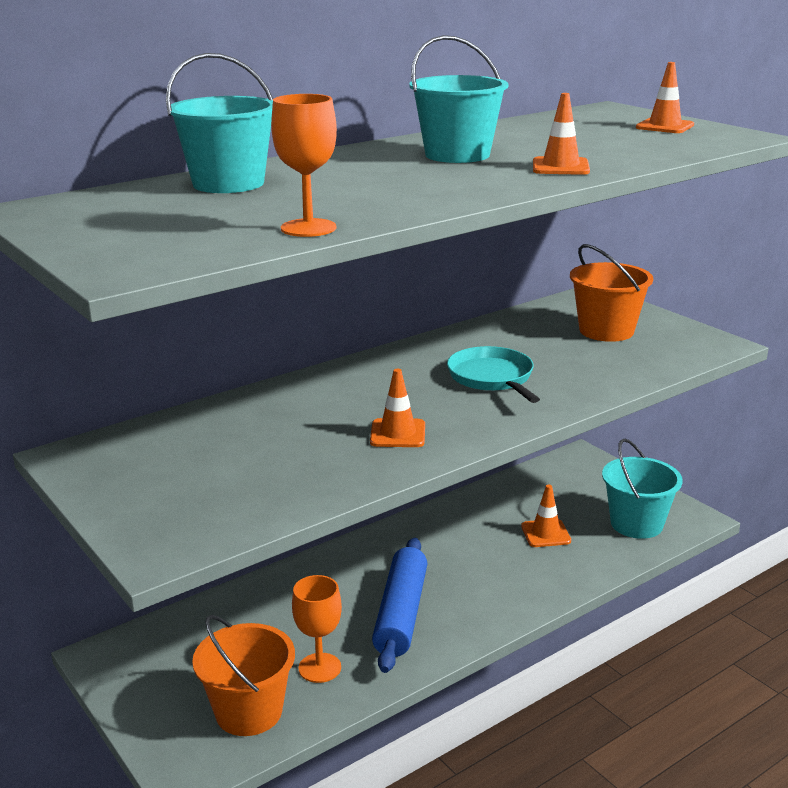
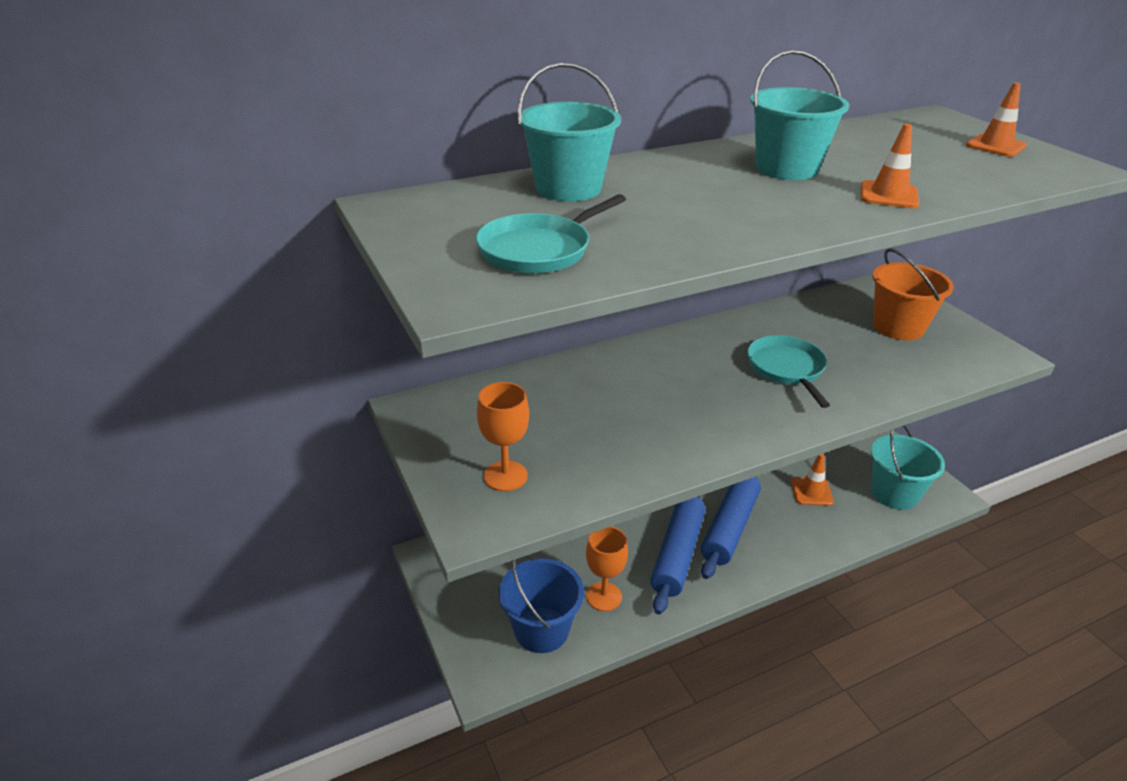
camera: 10 degrees right, 10 degrees up
orange bucket [192,615,295,736] -> blue bucket [499,555,584,653]
orange goblet [271,94,337,237] -> orange goblet moved to [477,382,529,491]
orange traffic cone [370,369,425,447] -> none
none -> turquoise pan [476,194,626,274]
none -> blue rolling pin [701,476,761,579]

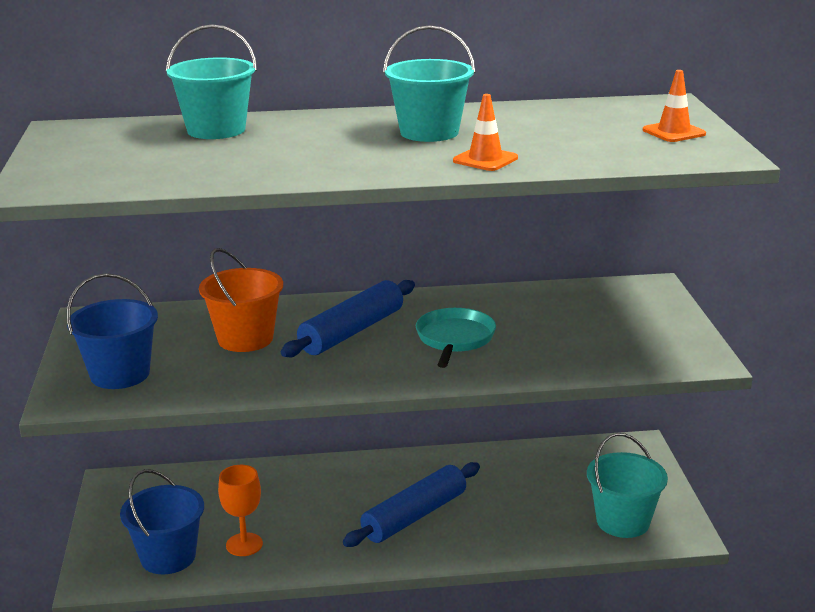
camera: 20 degrees right, 10 degrees down
turquoise pan [476,194,626,274] -> none
orange goblet [477,382,529,491] -> blue bucket [67,273,158,389]
blue rolling pin [650,496,706,614] -> blue rolling pin moved to [281,280,415,357]
orange traffic cone [791,454,834,506] -> none
orange bucket [872,248,954,340] -> orange bucket moved to [199,248,283,352]

